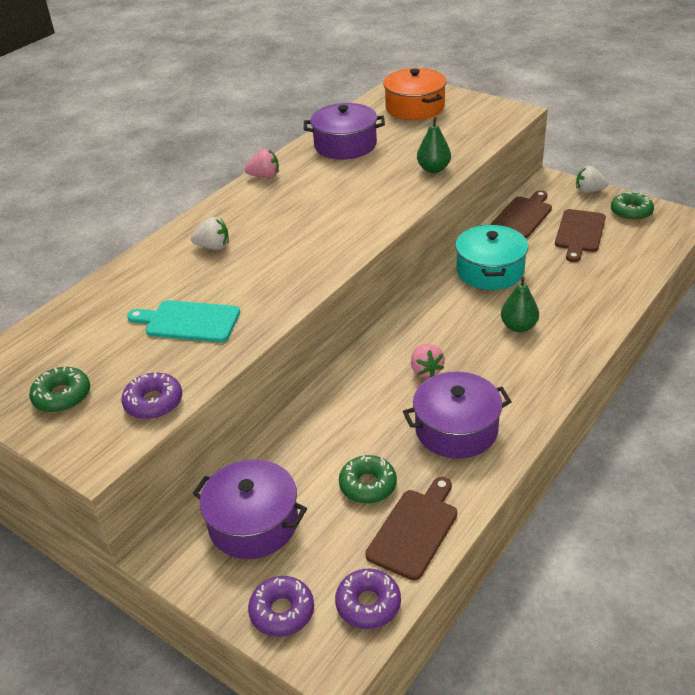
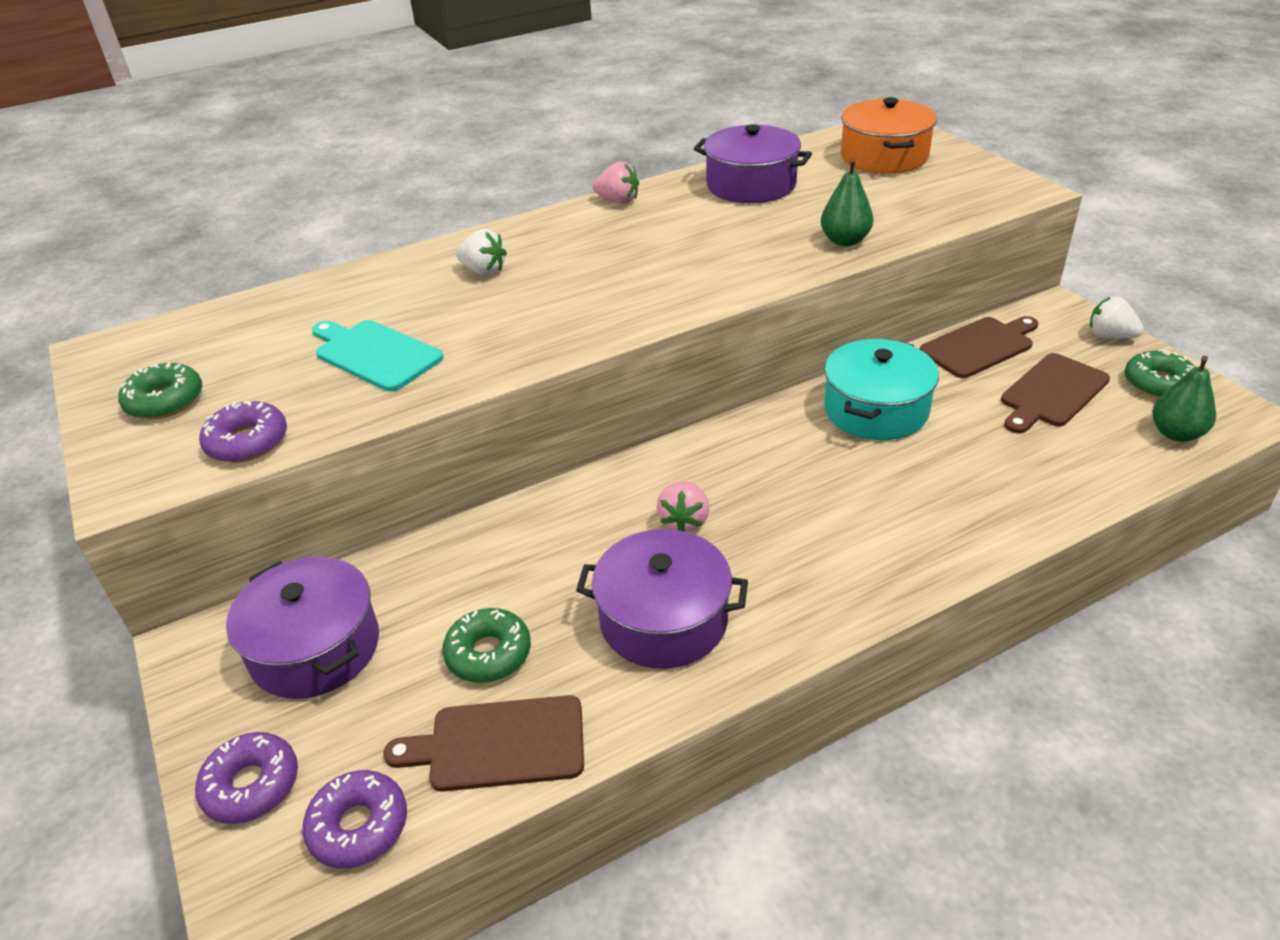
camera: 25 degrees right, 0 degrees up
brown cutting board [365,477,457,581] -> brown cutting board turned 150 degrees counterclockwise [383,695,584,792]
green pear [501,277,539,332] -> green pear moved to [1152,356,1216,442]

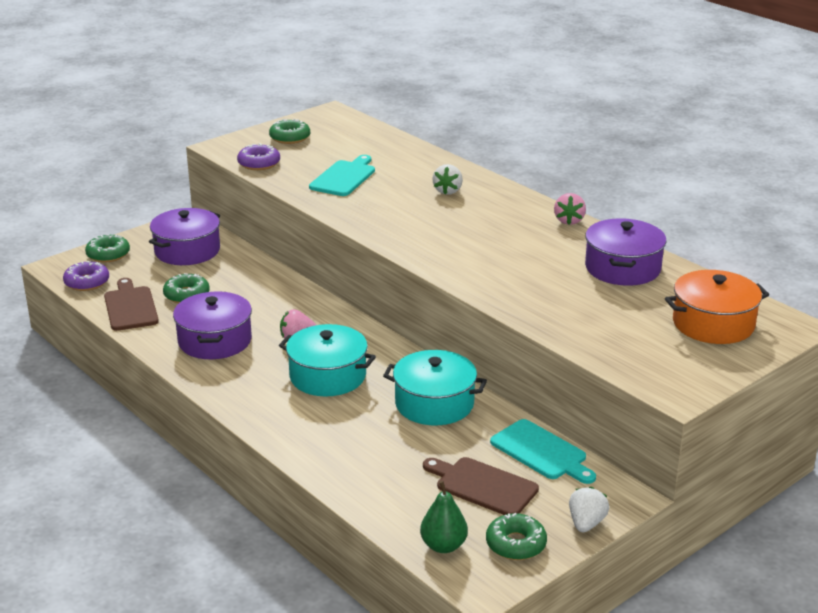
camera: 75 degrees right, 10 degrees down
purple donut [195,732,298,824] -> green donut [85,234,130,262]
green pear [821,159,873,246] -> none
brown cutting board [920,316,1038,378] -> turquoise cutting board [490,419,596,484]
none -> turquoise pot [279,324,376,396]

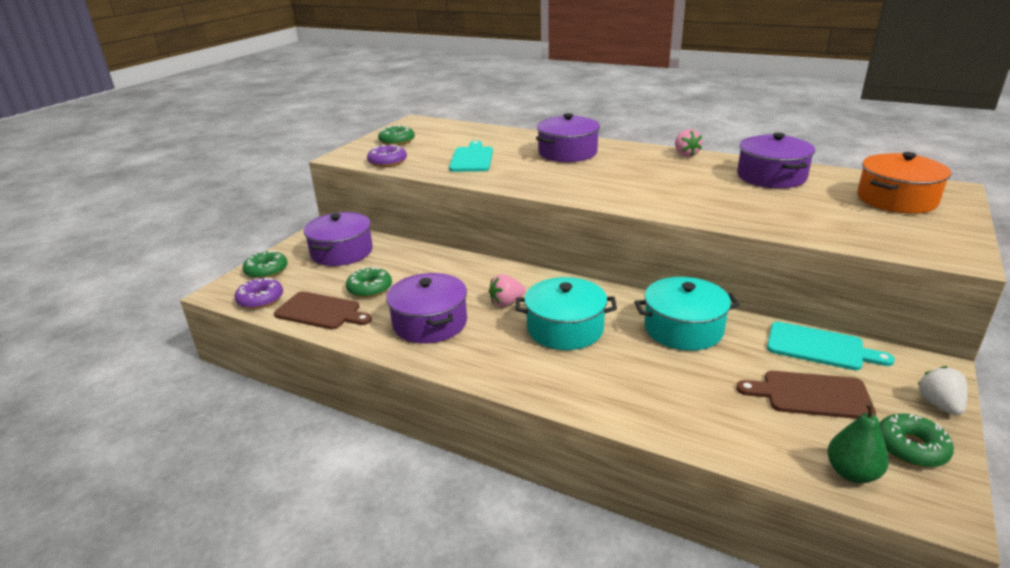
camera: 20 degrees left, 0 degrees up
brown cutting board [104,278,159,331] -> brown cutting board turned 150 degrees clockwise [274,291,372,330]
white strawberry [432,164,463,195] -> purple pot [536,113,600,162]

